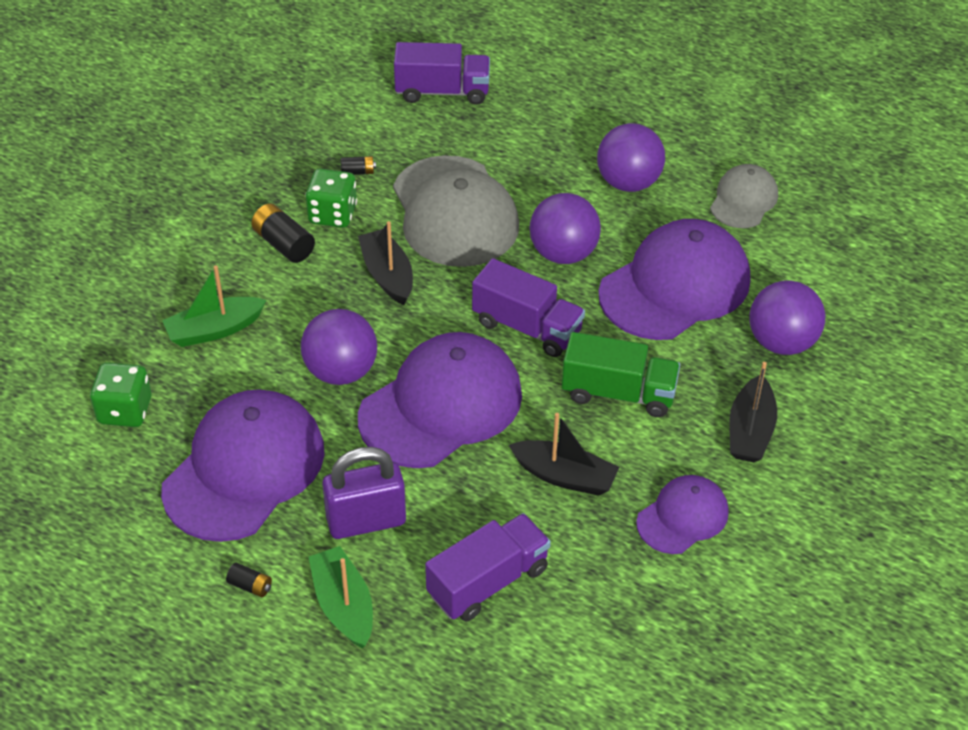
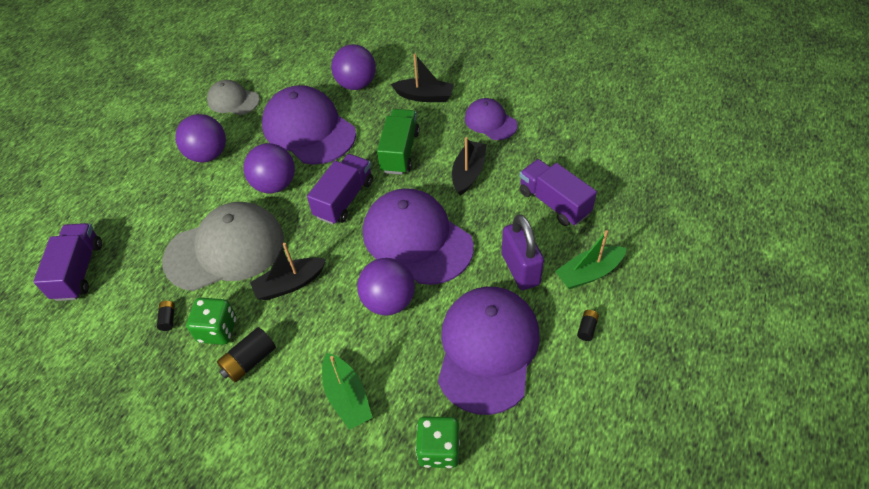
camera: 90 degrees left, 5 degrees up
purple cap [161,389,325,542] -> purple cap turned 75 degrees clockwise [438,287,540,415]

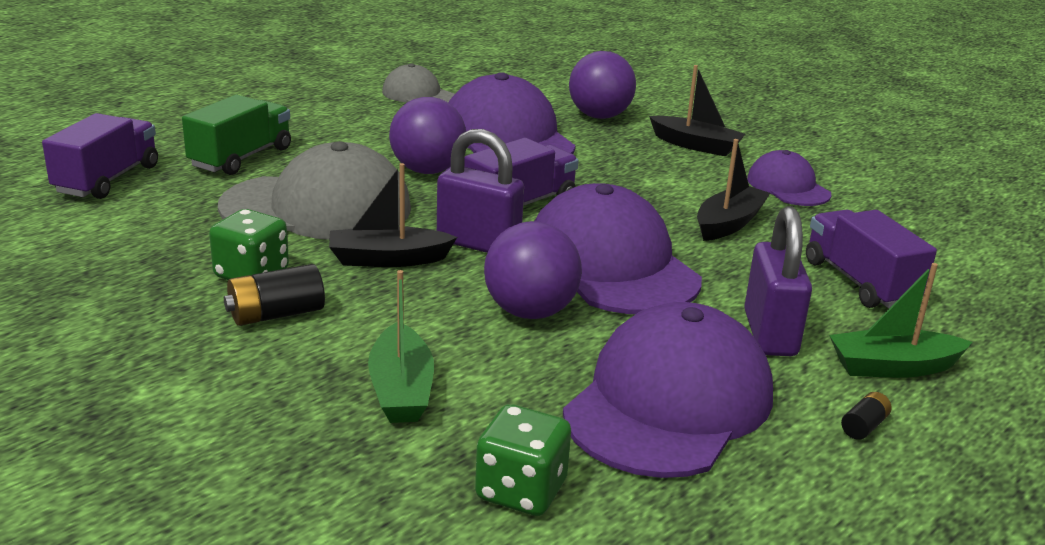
camera: 15 degrees right, 25 degrees down
black battery [157,301,175,331] -> none
purple ball [175,114,226,162] -> none
green truck [377,109,420,175] -> green truck moved to [182,95,291,175]
none -> purple padlock [437,129,524,253]

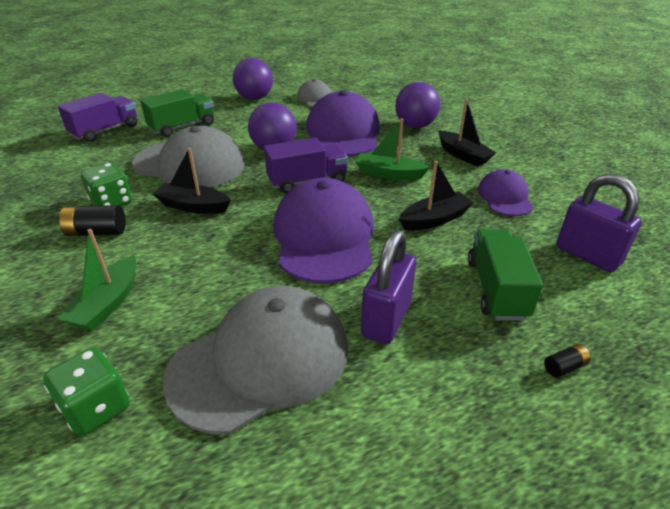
camera: 25 degrees right, 10 degrees up
purple padlock [437,129,524,253] -> purple padlock moved to [556,174,642,272]
purple ball [484,221,582,319] -> purple ball moved to [233,58,273,100]
purple cap [563,302,773,478] -> grey cap [163,286,348,434]
purple truck [806,210,937,308] -> green truck [468,229,543,321]
green boat [829,263,973,378] -> green boat moved to [356,118,430,180]
black battery [841,392,892,440] -> black battery moved to [544,344,591,378]

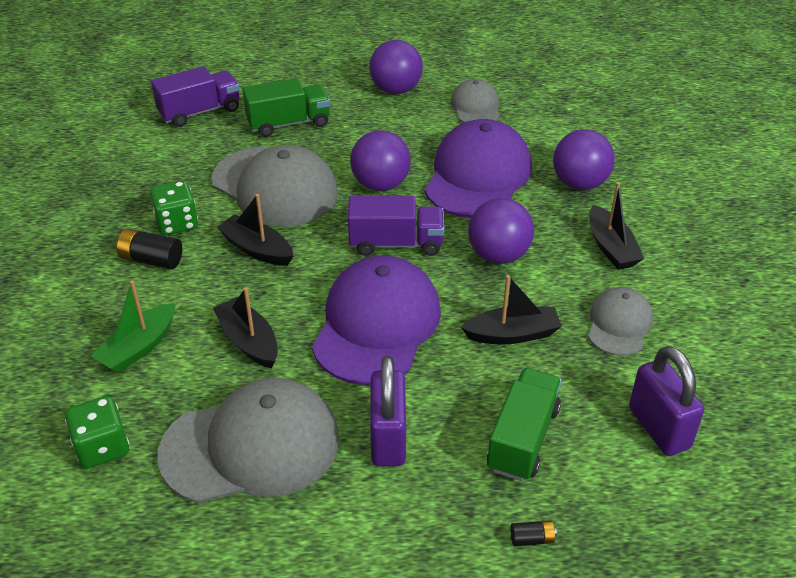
camera: 20 degrees right, 5 degrees up
green boat [356,118,430,180] -> purple ball [468,198,534,264]
purple padlock [361,230,416,344] -> purple padlock turned 45 degrees counterclockwise [370,356,406,466]
purple cap [478,169,534,216] -> grey cap [588,287,653,356]
none -> black boat [213,287,278,368]

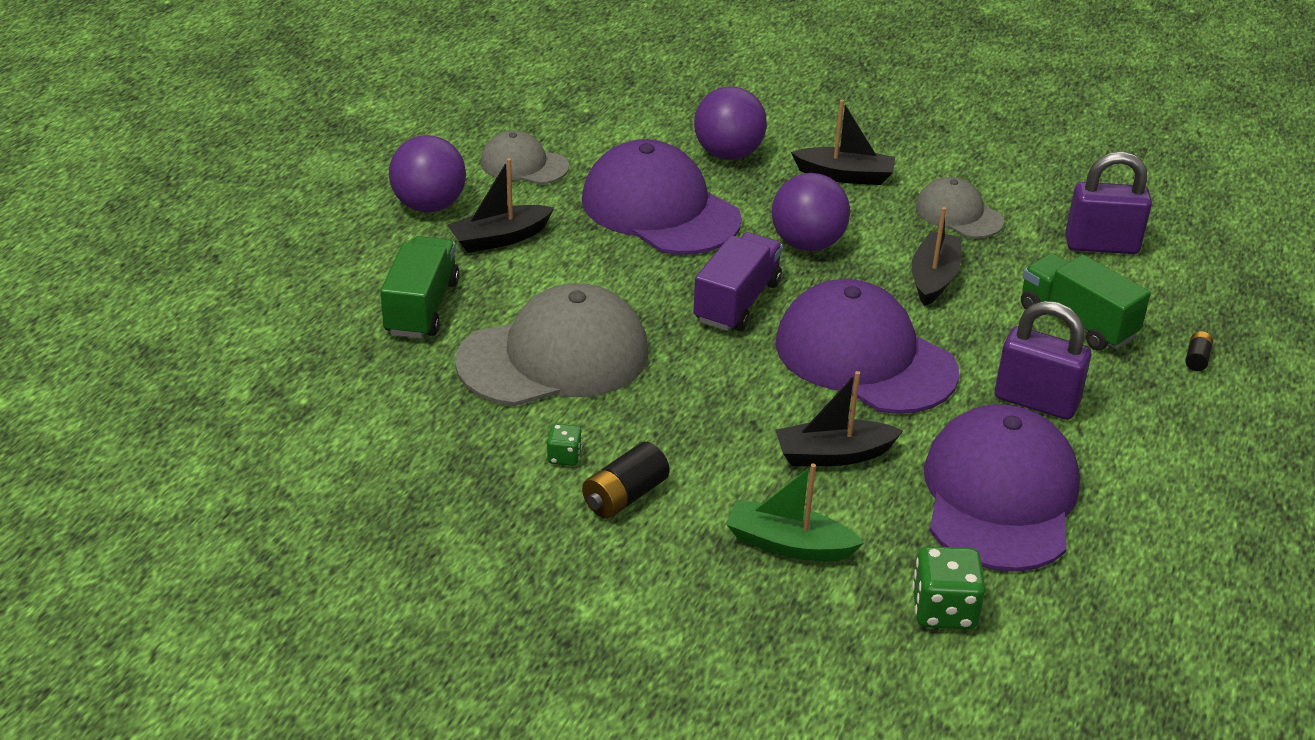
camera: 65 degrees left, 5 degrees down
green boat [91,280,175,373] -> green boat turned 135 degrees clockwise [727,464,864,561]
green dice [150,181,198,235] -> green dice [547,424,582,466], size x0.55
purple truck [151,66,240,127] -> none
grey cap [157,378,339,503] -> purple cap [924,404,1080,572]
black boat [217,194,293,266] -> black boat moved to [447,158,554,253]
purple ball [350,130,411,191] -> none

